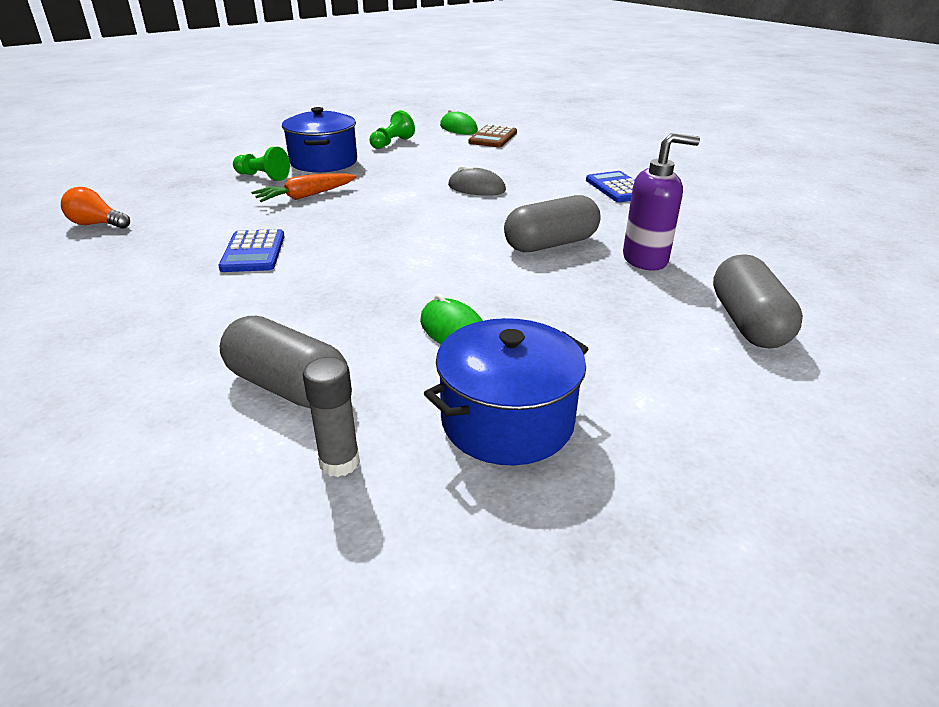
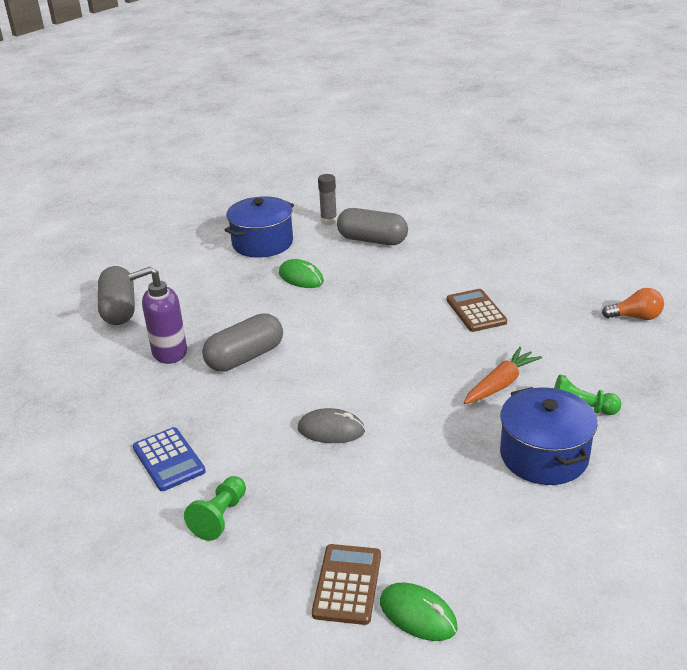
camera: 170 degrees right, 0 degrees up
blue calculator [218,229,285,272] -> brown calculator [447,289,507,332]
green pawn [369,110,415,149] -> green pawn moved to [184,476,246,541]

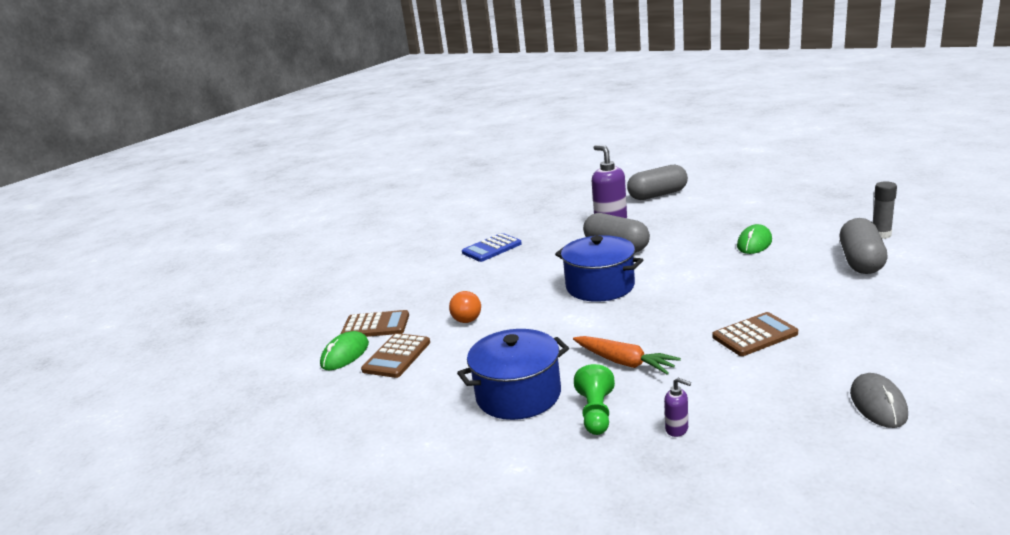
camera: 85 degrees right, 10 degrees down
green pawn [184,476,246,541] -> none
blue pot [224,196,294,257] -> blue pot moved to [555,235,643,302]
grey mouse [298,408,365,443] -> grey mouse moved to [850,373,908,428]
orange light bulb [602,288,664,320] -> orange light bulb moved to [449,291,481,323]
none -> brown calculator [361,333,430,378]
none -> purple soap dispenser [664,378,691,437]

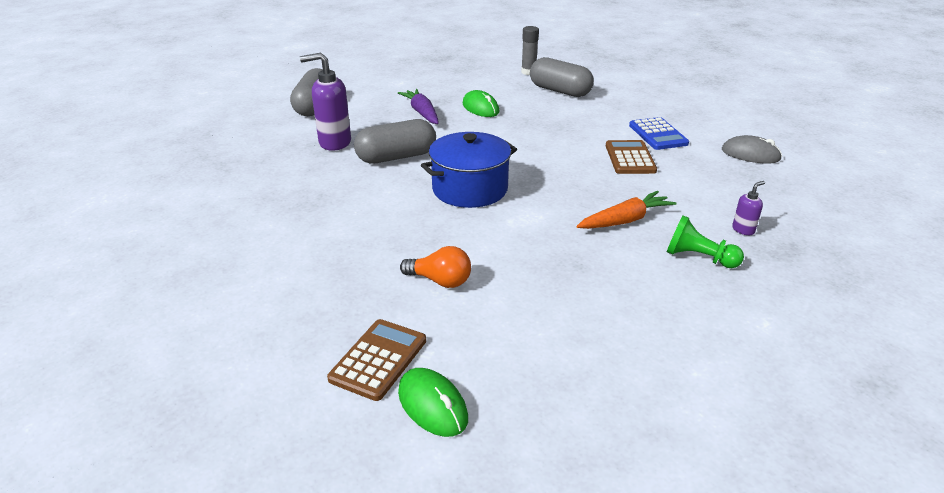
camera: 70 degrees left, 10 degrees up
brown calculator [361,333,430,378] -> none
blue pot [457,329,569,420] -> none
blue calculator [462,233,522,262] -> blue calculator moved to [629,117,689,150]
none -> purple carrot [398,89,439,124]

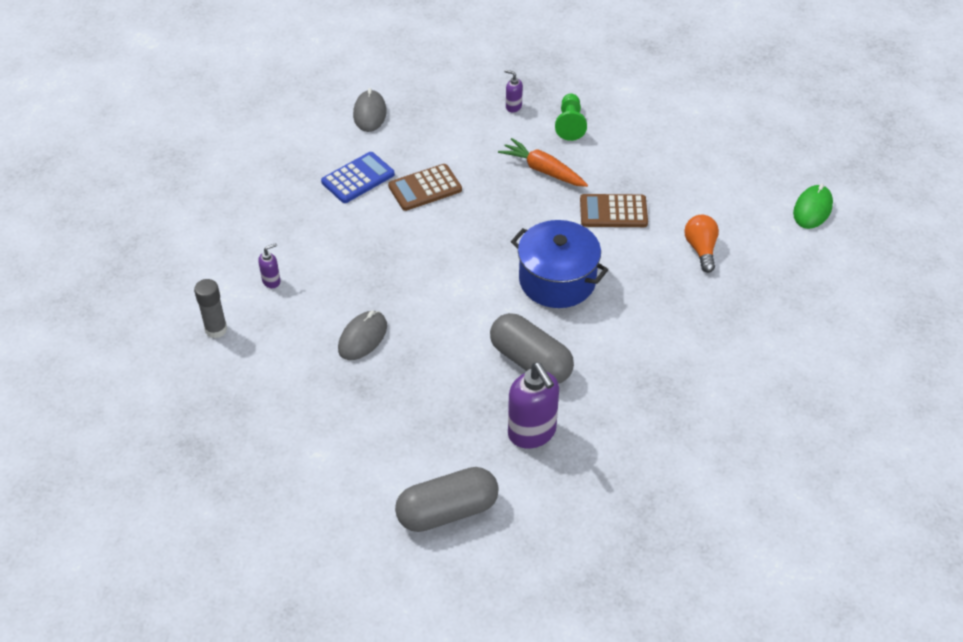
camera: 115 degrees left, 15 degrees up
brown calculator [327,319,426,401] -> brown calculator moved to [580,194,648,227]
purple carrot [398,89,439,124] -> none
green mouse [463,90,499,117] -> grey mouse [338,311,387,360]
grey capsule [530,57,594,97] -> purple soap dispenser [258,243,280,288]

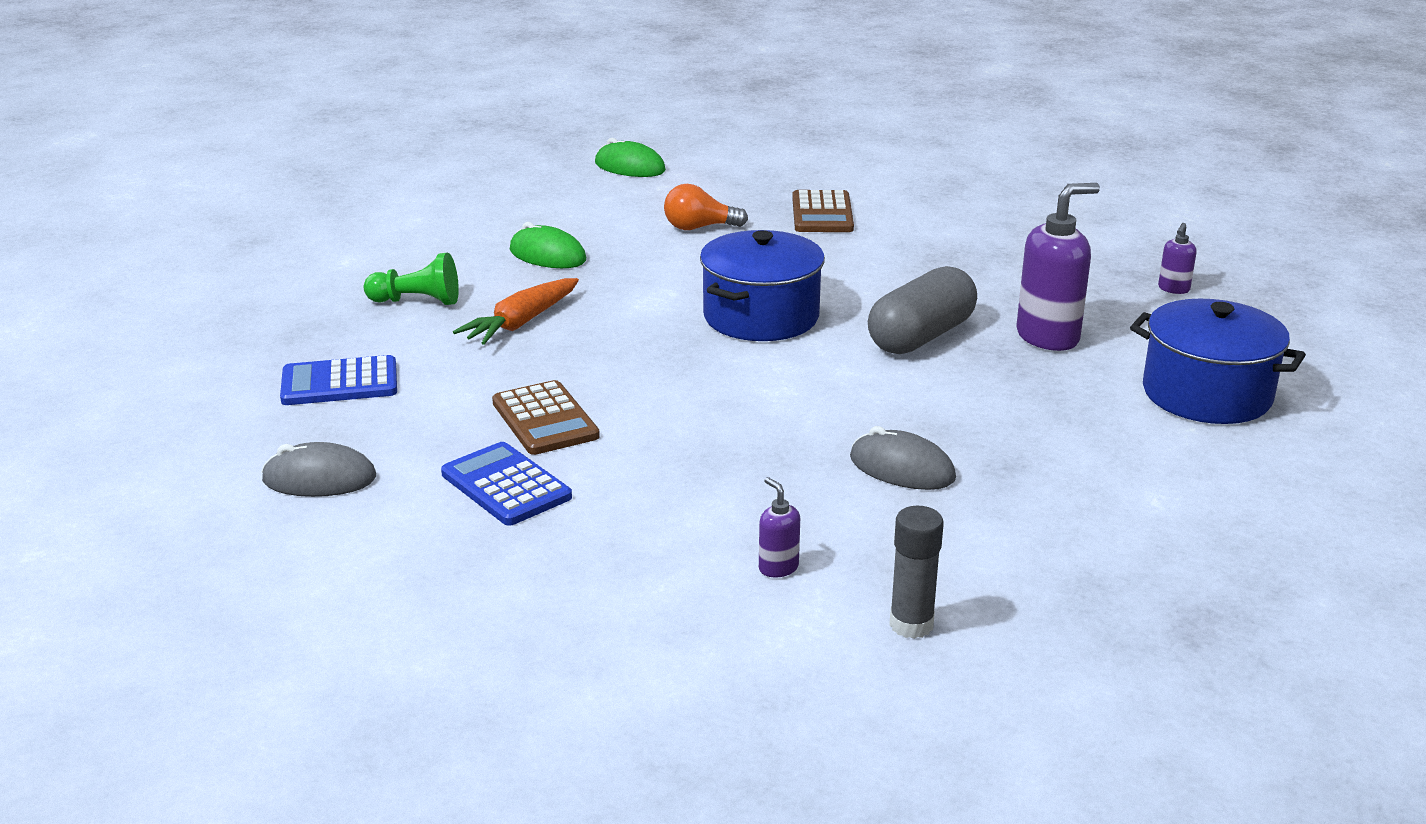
camera: 90 degrees left, 20 degrees down
grey capsule [395,467,499,532] -> blue pot [1130,299,1306,424]
purple soap dispenser [504,70,523,112] -> purple soap dispenser moved to [1158,223,1197,294]
brown calculator [580,194,648,227] -> brown calculator moved to [792,190,854,232]
none -> blue calculator [280,355,397,405]
none -> green mouse [510,222,586,268]

